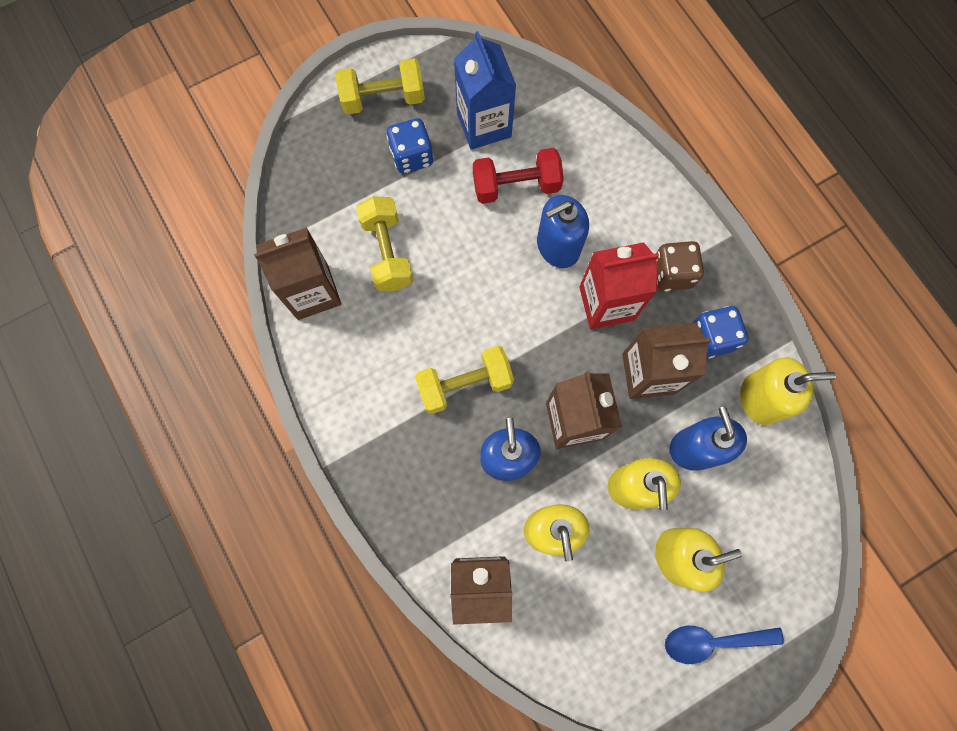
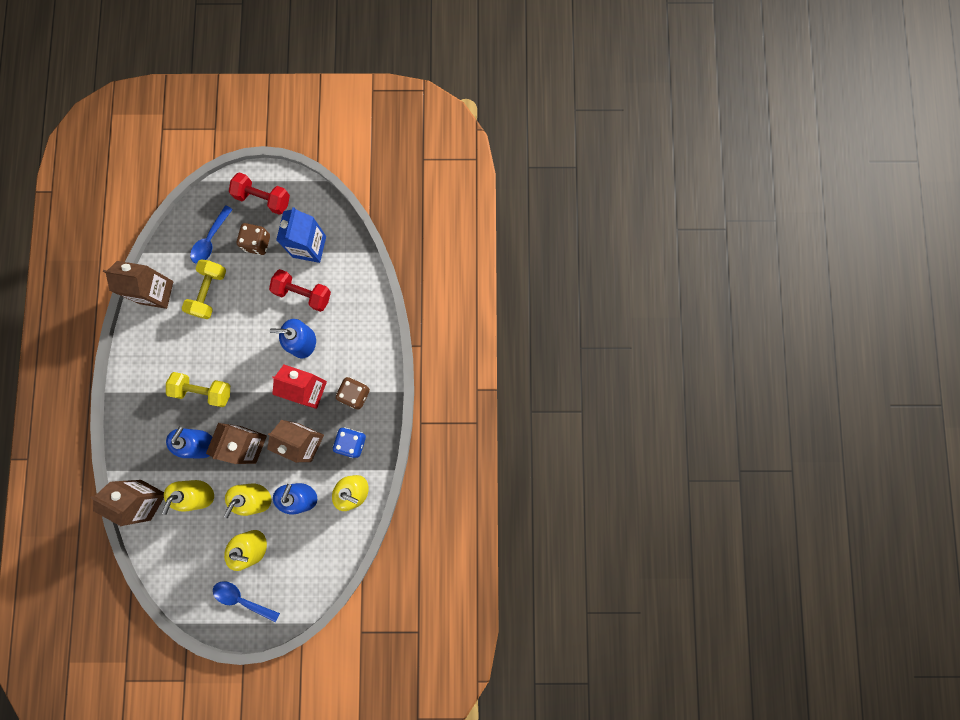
camera: 30 degrees right, 5 degrees up
yellow dumbbell [336,58,425,114] -> red dumbbell [229,172,290,215]
blue dice [386,118,434,174] -> brown dice [237,223,270,255]
none -> blue spoon [190,205,233,264]

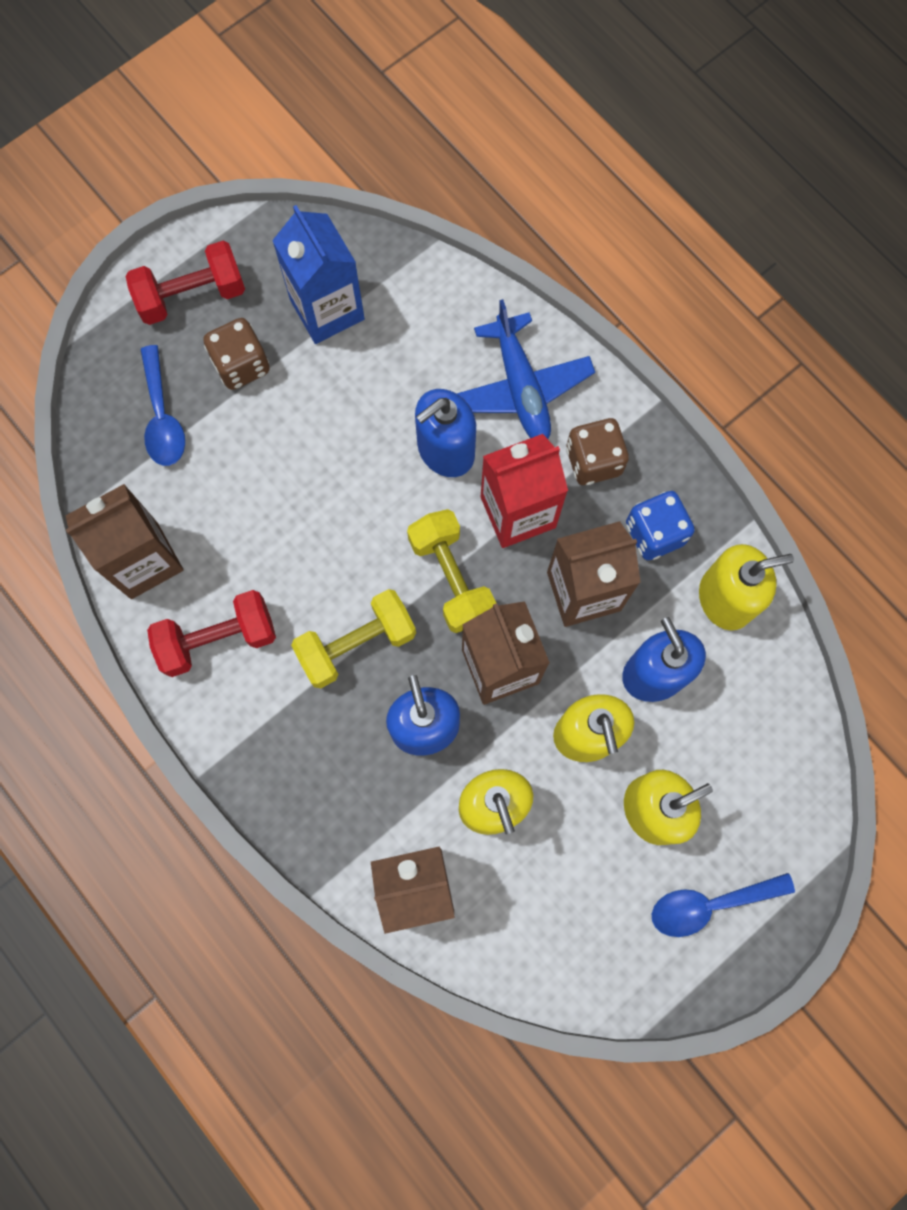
camera: 40 degrees left, 5 degrees down
yellow dumbbell [182,259,226,319] -> yellow dumbbell moved to [407,509,496,633]
red dumbbell [269,269,331,312] -> red dumbbell moved to [147,590,276,677]
none -> blue plane [457,299,595,439]

